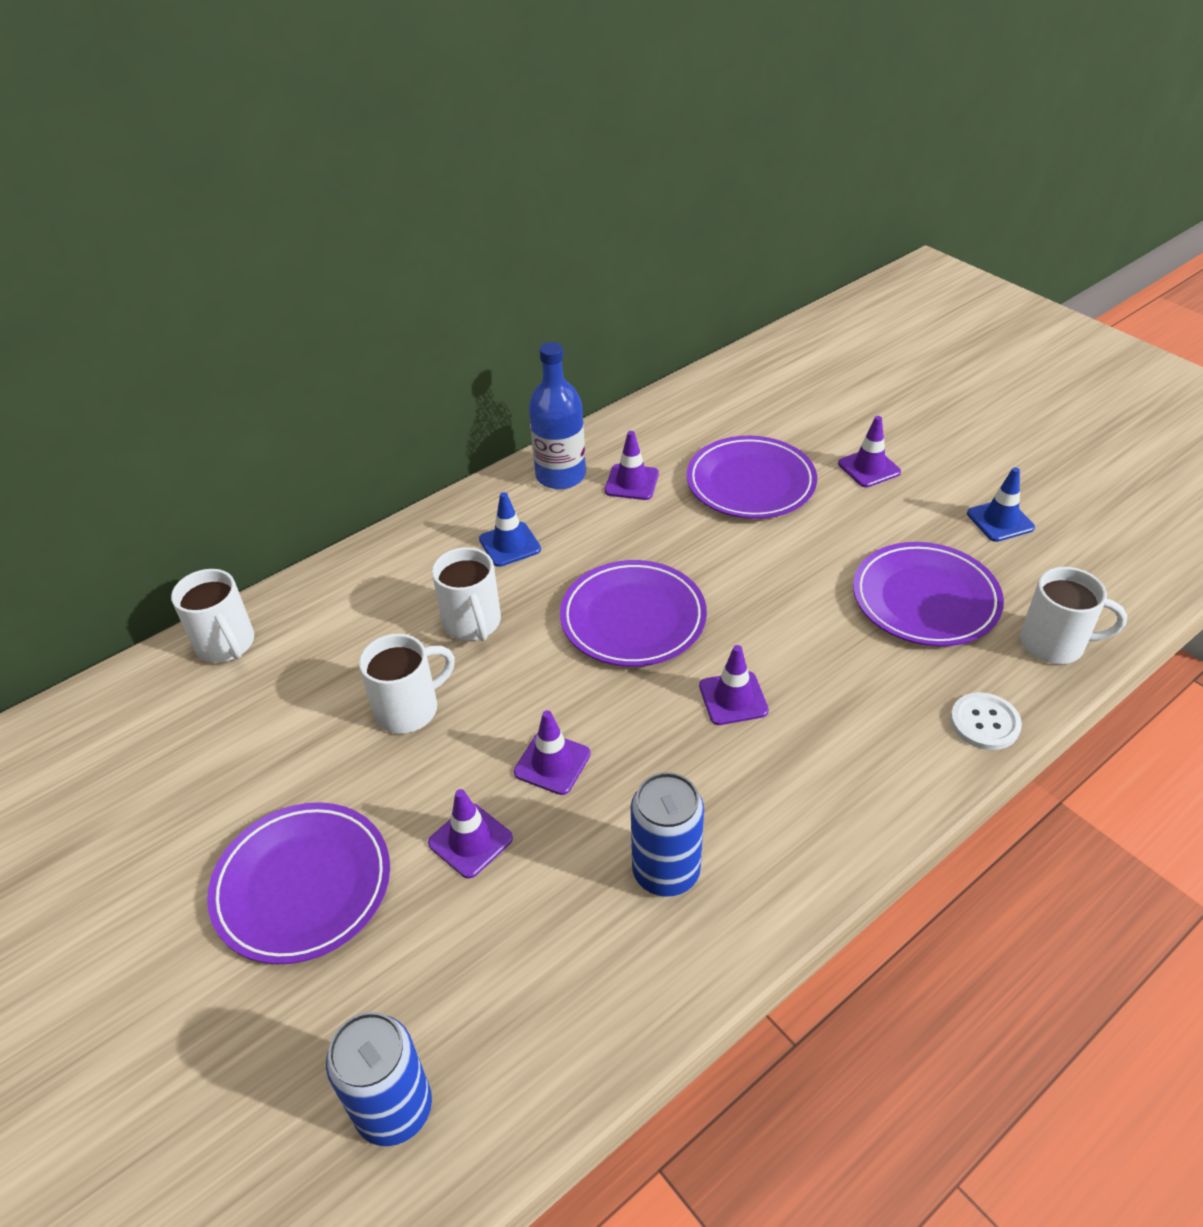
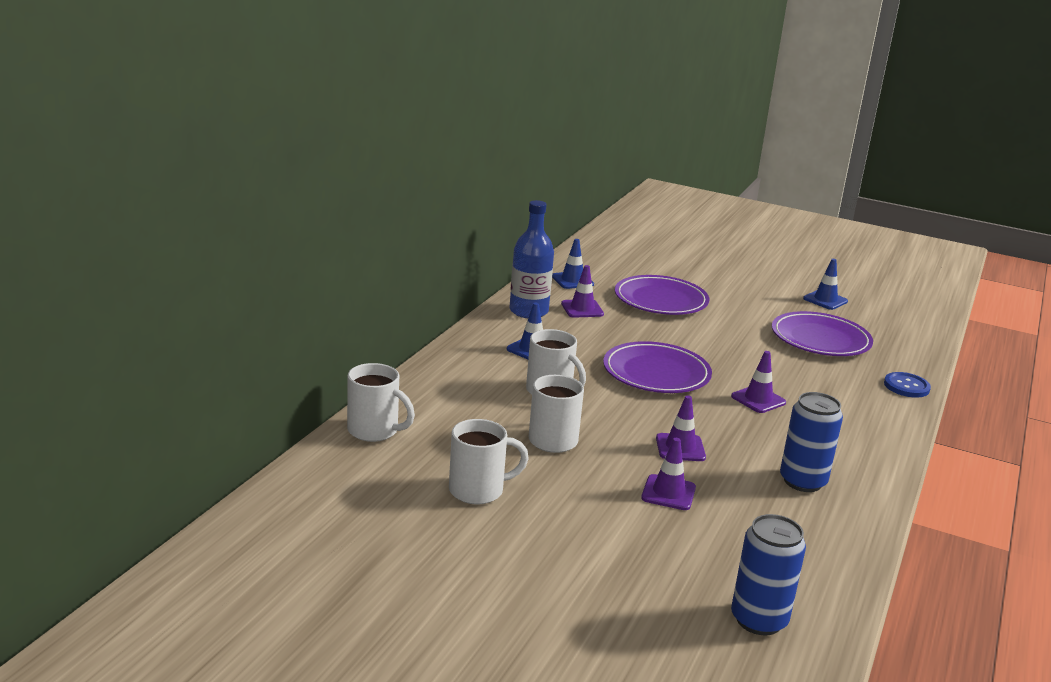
camera: 30 degrees left, 20 degrees down
purple plate [207,802,390,964] -> none
purple traffic cone [838,416,901,487] -> none
white button [950,692,1022,750] -> blue button [884,372,931,398]
white mug [1020,567,1127,664] -> white mug moved to [449,419,529,504]
none -> blue traffic cone [552,239,594,289]

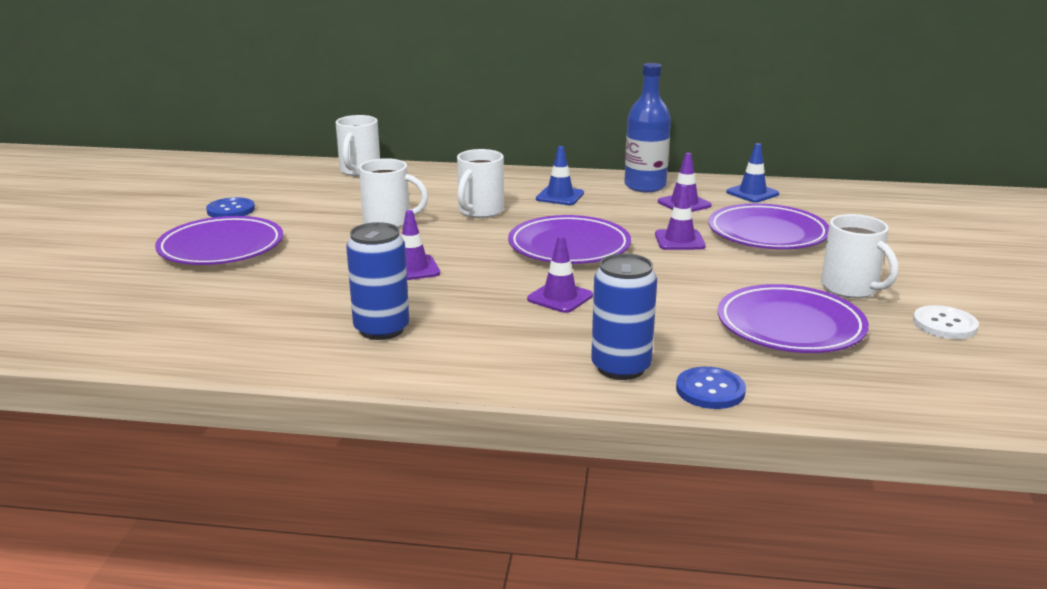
camera: 75 degrees right, 0 degrees up
white mug [449,419,529,504] -> white mug moved to [821,214,898,298]
purple traffic cone [641,438,696,510] -> purple traffic cone moved to [655,185,706,250]
blue can [731,514,806,636] -> blue can moved to [591,253,657,380]
blue traffic cone [803,259,848,310] -> white button [913,305,979,339]
none -> purple plate [155,216,283,265]
none -> blue button [206,197,255,217]

